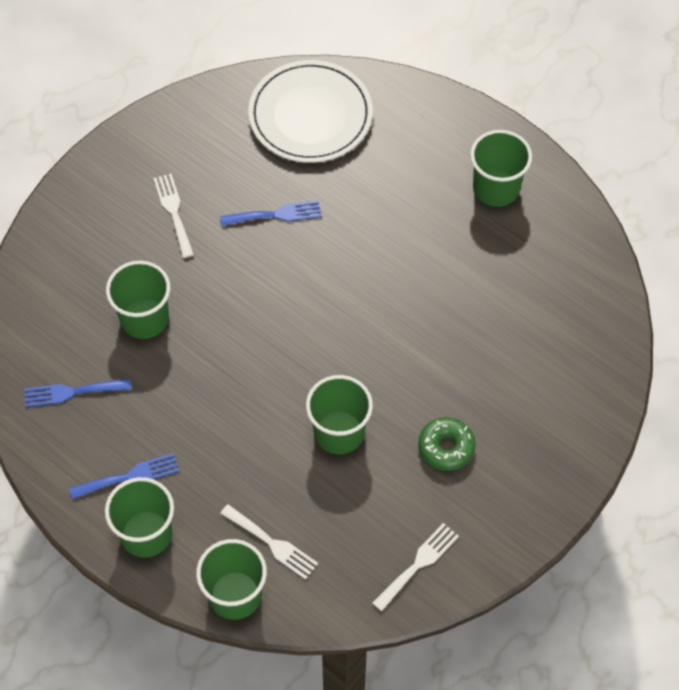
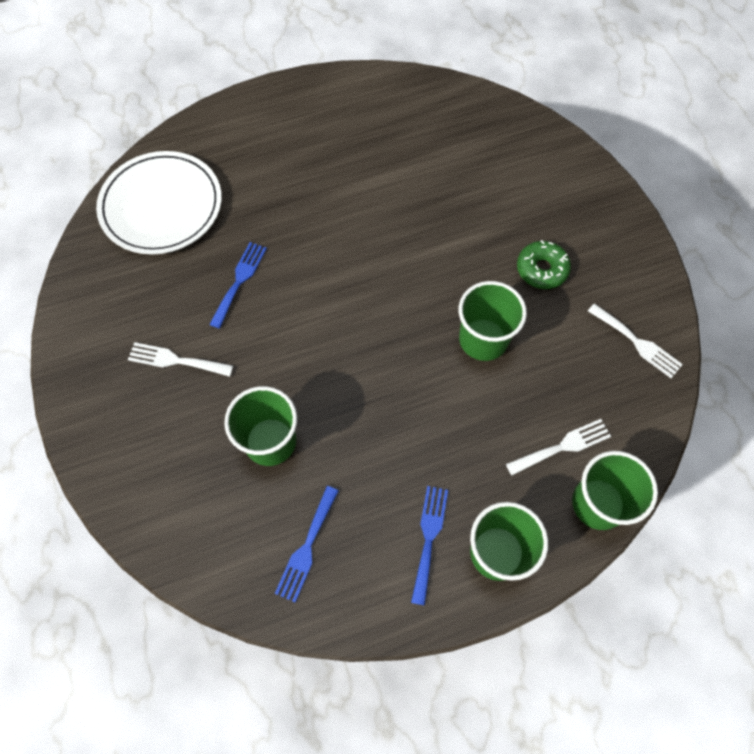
camera: 60 degrees left, 5 degrees up
white fork [373,523,459,611] -> white fork turned 150 degrees clockwise [588,303,683,378]
green cup [470,130,532,207] -> none

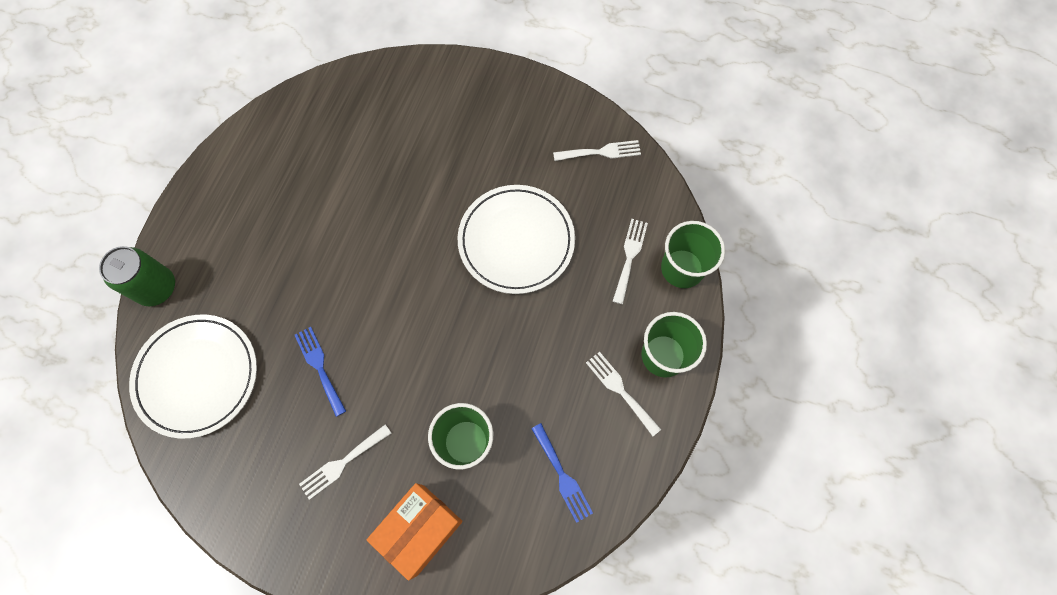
camera: 50 degrees left, 5 degrees up
blue fork [411,486,448,606] -> white fork [586,352,661,436]
green cup [459,281,527,361] -> white plate [458,185,575,294]
green donut [517,240,571,289] -> none
none -> green can [99,246,175,306]
none -> orange box [367,483,463,581]

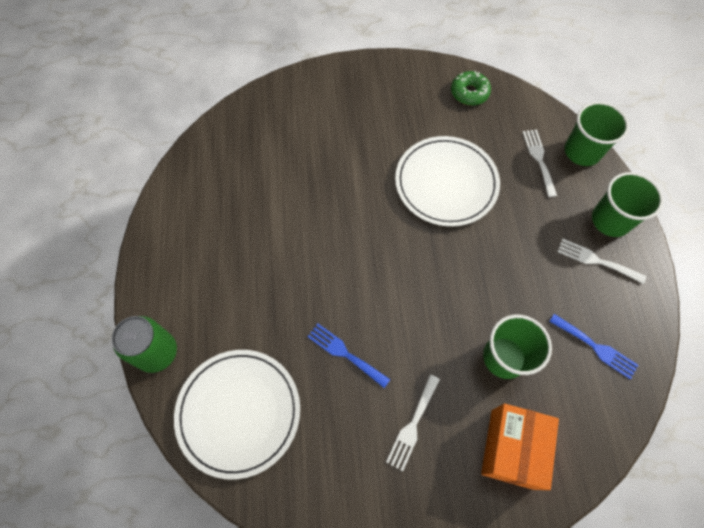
camera: 25 degrees left, 5 degrees down
white fork [553,140,641,161] -> green donut [451,71,491,106]

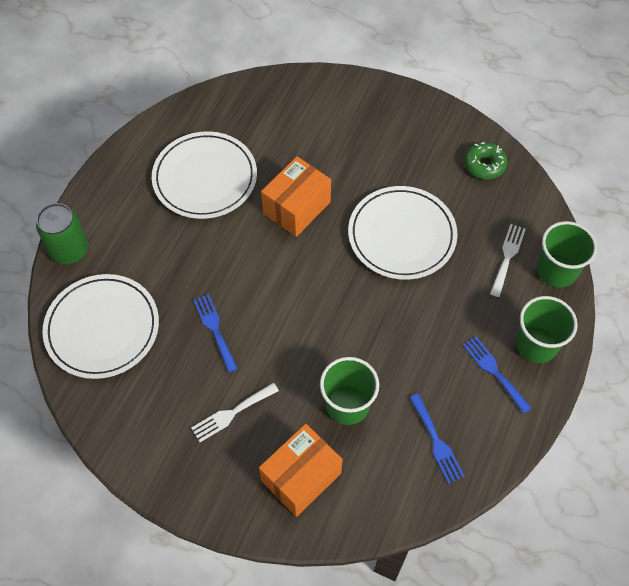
camera: 30 degrees right, 5 degrees down
white fork [557,239,646,284] -> blue fork [463,336,532,414]
none -> white plate [152,131,257,219]
none -> orange box [261,156,331,237]

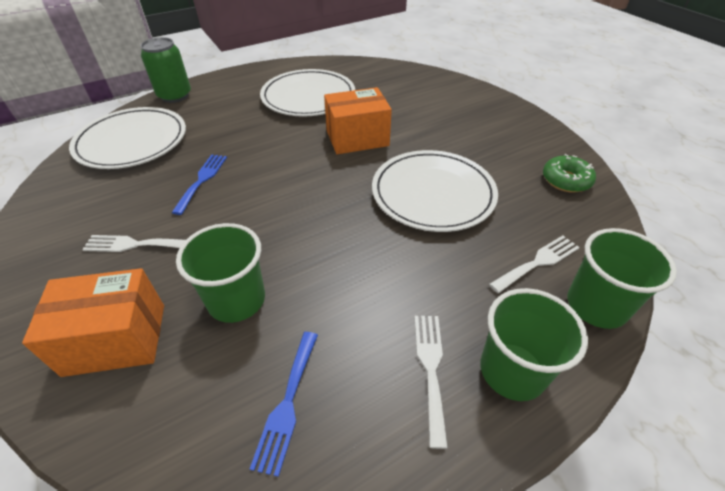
camera: 35 degrees right, 15 degrees down
blue fork [463,336,532,414] -> white fork [415,316,448,449]

